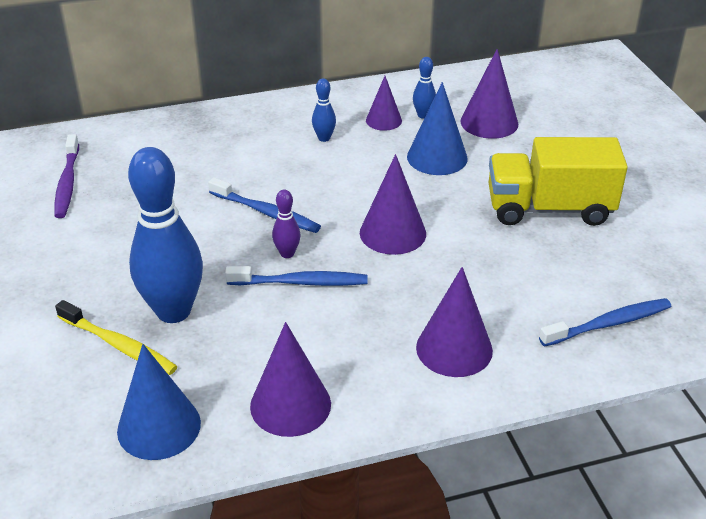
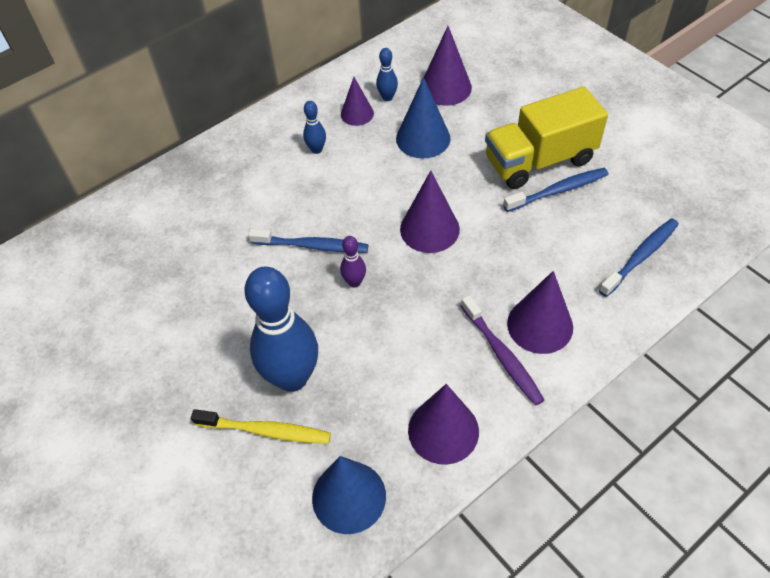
camera: 20 degrees left, 15 degrees up
purple toothbrush [54,134,79,218] -> purple toothbrush moved to [461,295,544,406]
blue toothbrush [225,266,368,286] -> blue toothbrush moved to [503,168,608,212]

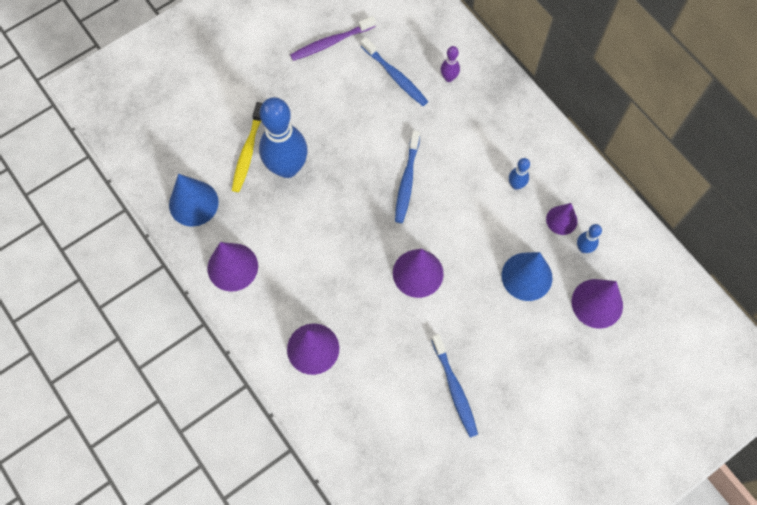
camera: 90 degrees right, 15 degrees up
purple bowling pin [340,236,366,287] -> purple bowling pin moved to [441,46,460,82]
purple toothbrush [461,295,544,406] -> purple toothbrush moved to [290,16,376,61]
yellow truck [485,86,608,189] -> none
blue toothbrush [599,218,679,297] -> blue toothbrush moved to [361,37,428,106]

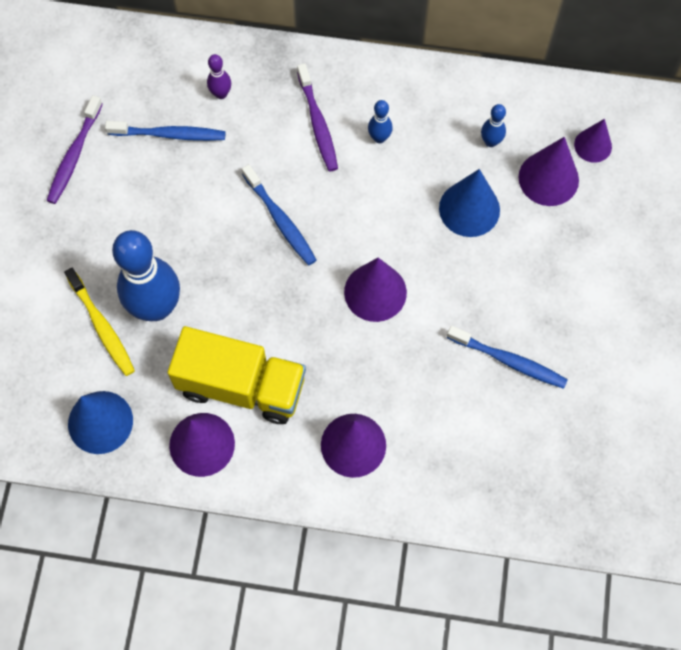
camera: 45 degrees left, 0 degrees up
purple cone [546,203,578,235] -> purple cone moved to [574,119,612,163]
none -> yellow truck [168,326,306,424]
none -> purple toothbrush [297,63,338,171]

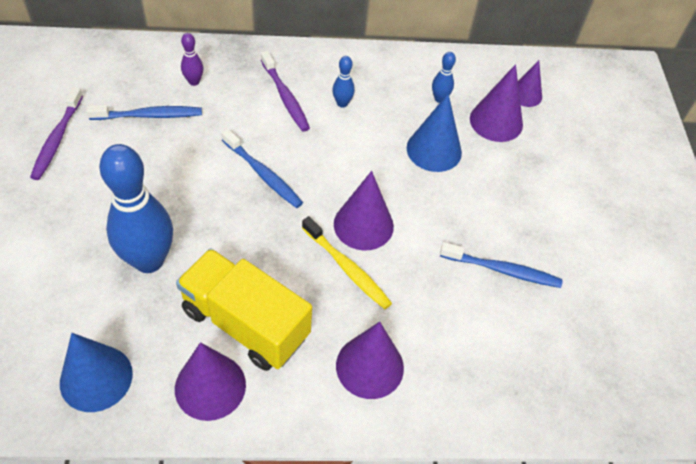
camera: 15 degrees left, 15 degrees down
yellow toothbrush [64,268,135,376] -> yellow toothbrush moved to [302,216,392,309]
yellow truck [168,326,306,424] -> yellow truck turned 150 degrees counterclockwise [176,249,312,371]

